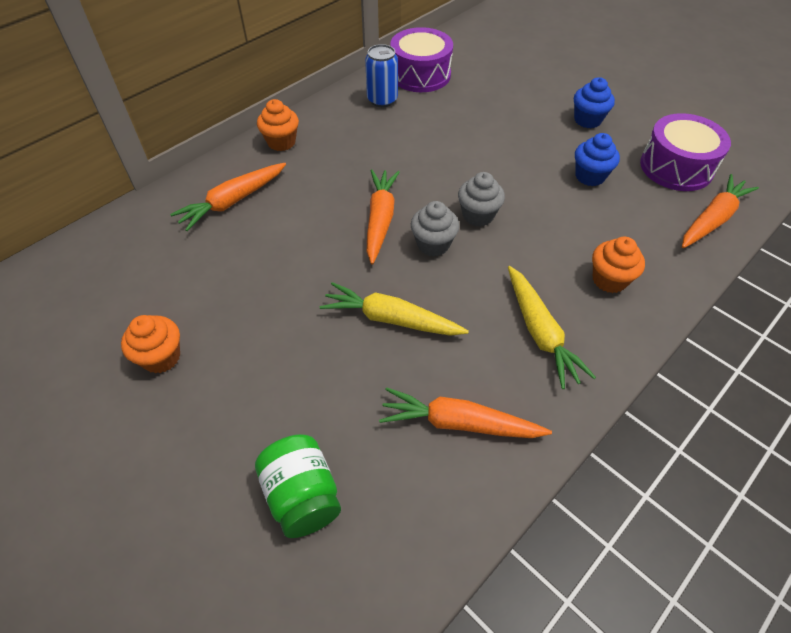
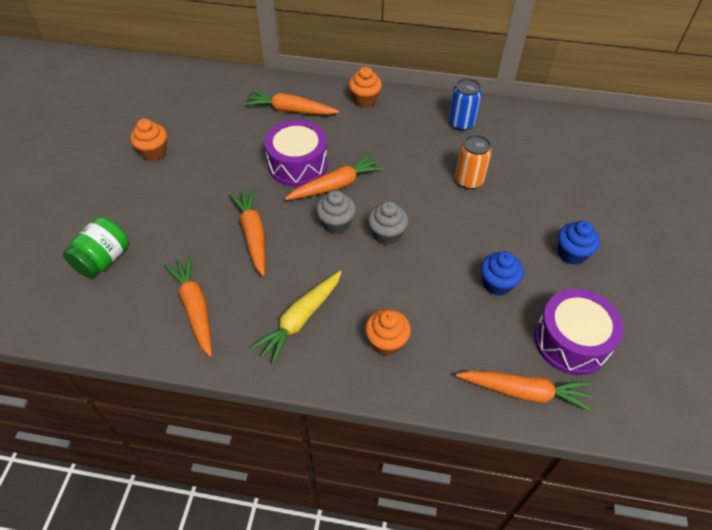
camera: 55 degrees right, 0 degrees up
yellow carrot [320,282,469,336] -> orange carrot [229,188,265,276]
purple drum [390,27,453,92] -> purple drum moved to [264,120,328,187]
none -> orange can [455,135,492,189]

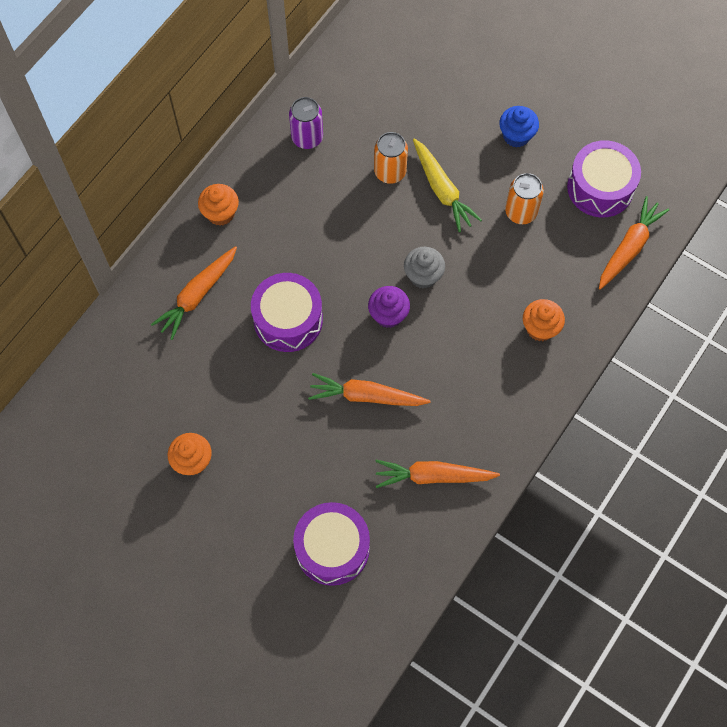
camera: 65 degrees left, 15 degrees up
green jar [63,217,129,278] -> purple drum [293,502,370,586]
yellow carrot [251,271,342,364] -> yellow carrot moved to [413,138,482,232]
orange carrot [285,154,384,200] -> none
grey cupcake [316,190,356,234] -> purple cupcake [368,286,410,328]
blue can [448,78,482,131] -> purple can [289,97,323,149]
blue cupcake [481,251,524,296] -> orange can [505,173,544,224]

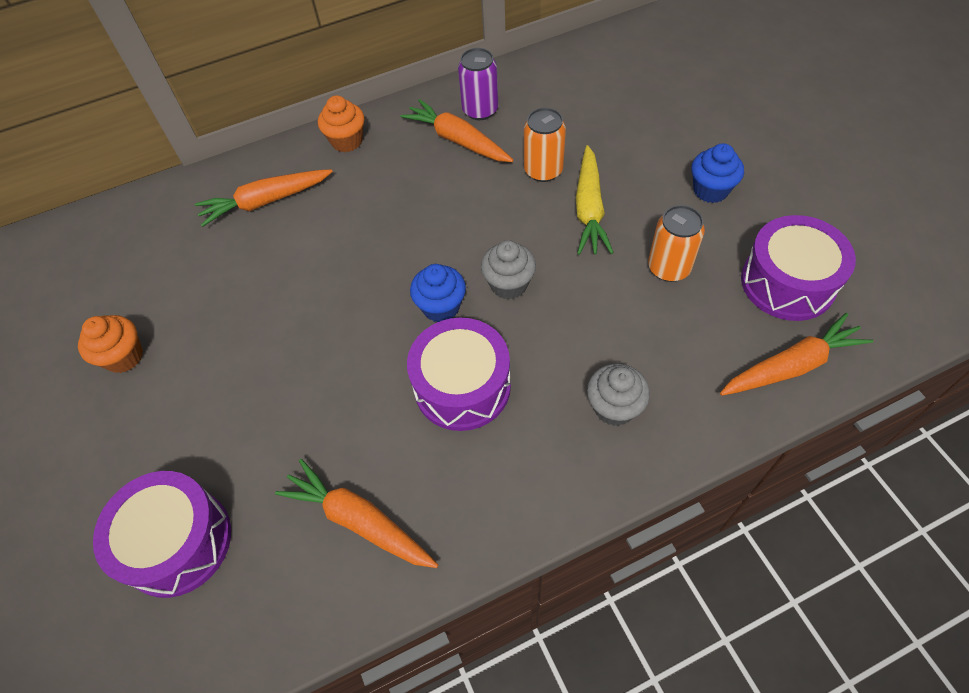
camera: 35 degrees right, 10 degrees down
purple drum [251,273,323,352] -> purple drum moved to [407,318,511,431]
orange carrot [308,373,431,406] -> orange carrot moved to [400,99,514,162]
purple cupcake [368,286,410,328] -> blue cupcake [410,264,466,322]
orange cupcake [523,299,565,341] -> grey cupcake [587,363,650,426]

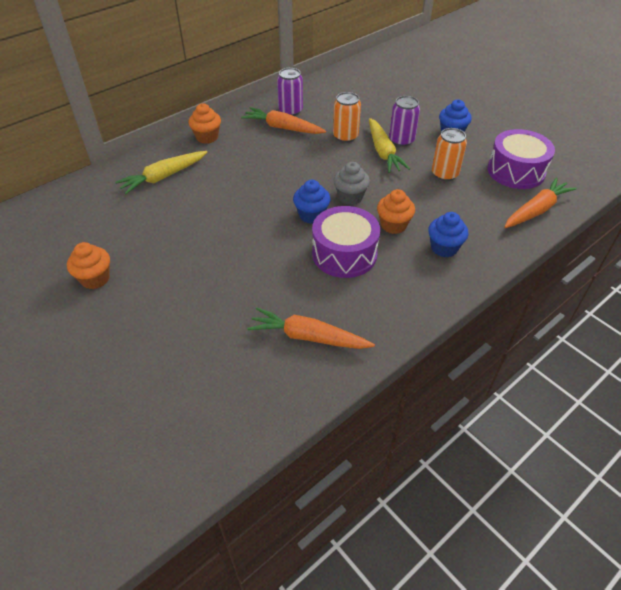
camera: 20 degrees left, 10 degrees down
purple drum [93,471,231,598] -> none
orange carrot [195,169,333,227] -> yellow carrot [115,151,207,194]
grey cupcake [587,363,650,426] -> blue cupcake [428,212,469,257]
none -> orange cupcake [377,189,415,234]
none -> purple can [389,96,420,147]

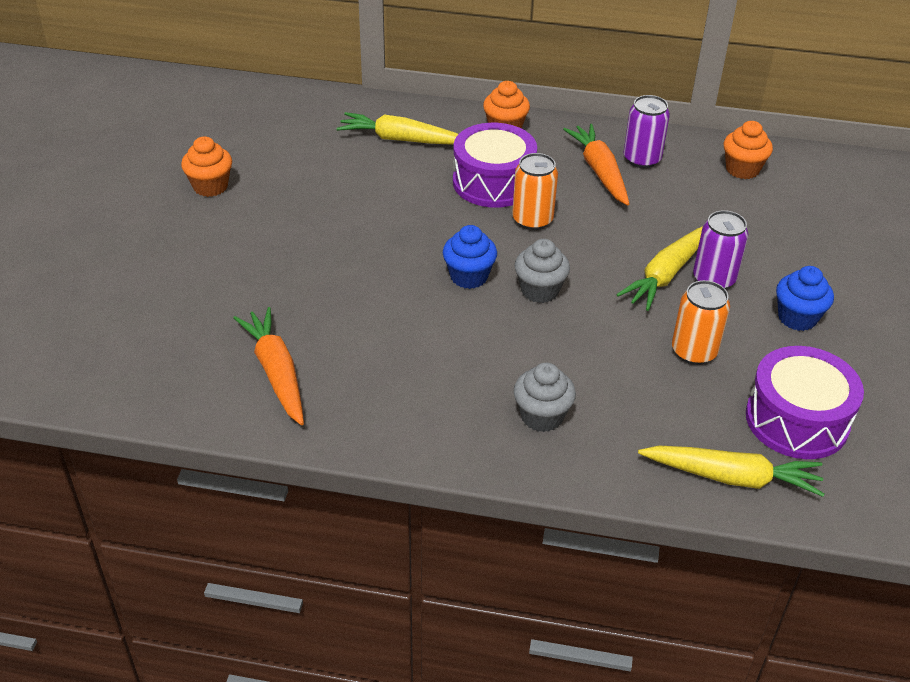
camera: 50 degrees right, 5 degrees down
purple drum [312,206,380,278] -> purple drum moved to [453,123,537,208]
orange can [333,92,361,143] -> orange can moved to [512,153,558,230]
orange cupcake [377,189,415,234] -> orange cupcake moved to [724,121,773,179]
blue cupcake [428,212,469,257] -> grey cupcake [513,363,576,432]
orange carrot [504,177,577,228] -> yellow carrot [638,445,824,497]

